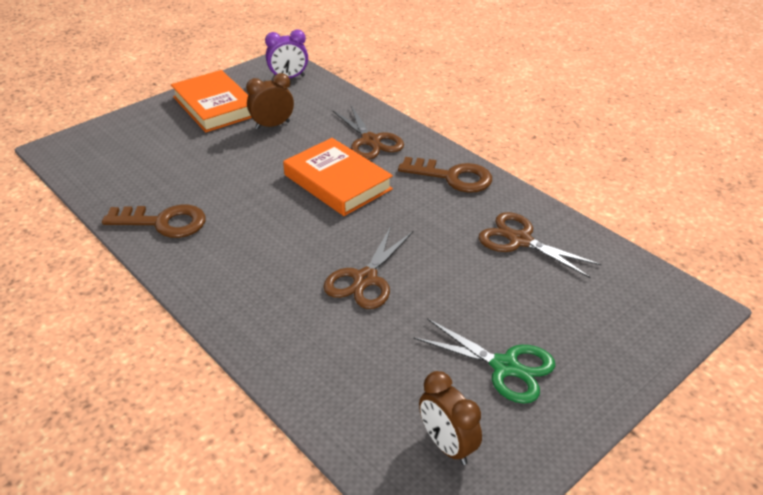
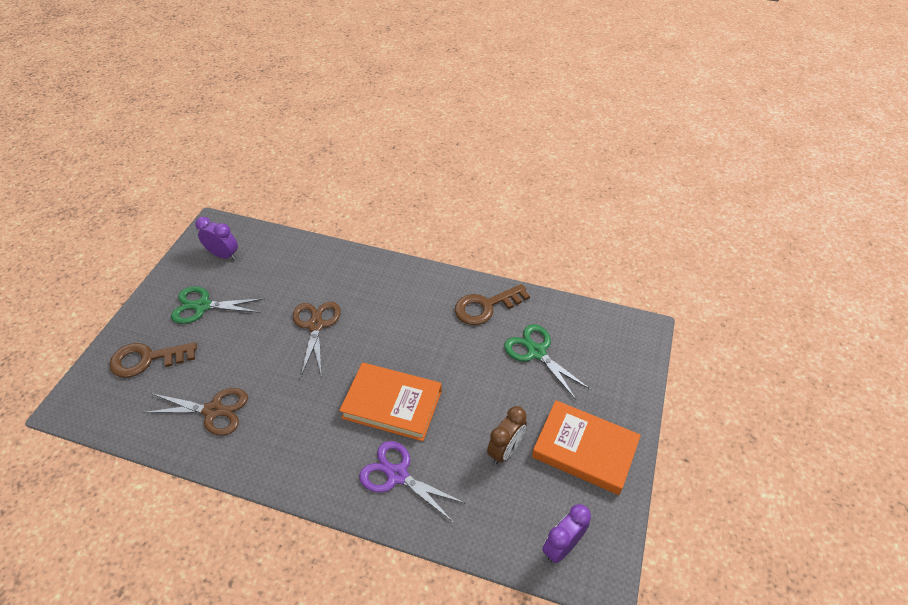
camera: 150 degrees right, 10 degrees up
brown scissors [333,106,404,160] -> purple scissors [359,441,466,523]
brown key [398,157,492,193] -> brown key moved to [109,342,197,378]
brown clock [419,371,482,465] -> purple clock [195,217,238,260]
none -> green scissors [504,324,590,399]

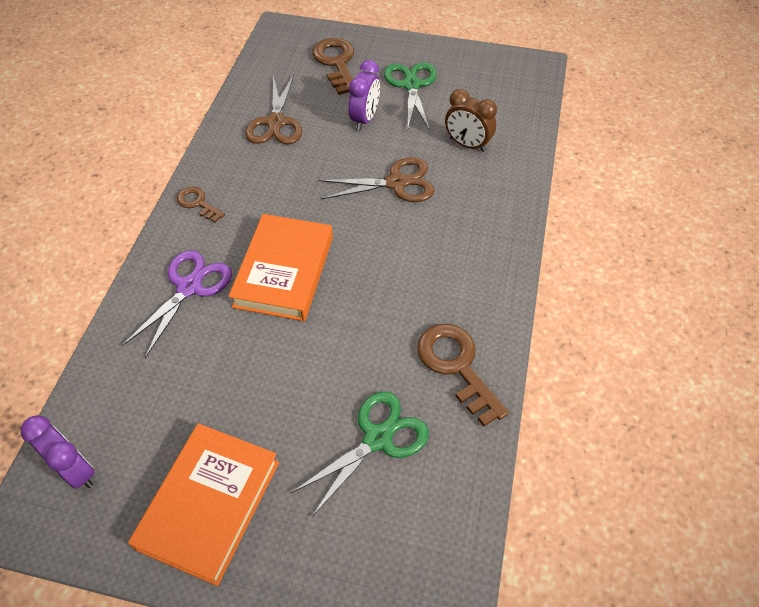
camera: 85 degrees right, 5 degrees up
purple clock [195,217,238,260] -> purple clock moved to [348,60,380,130]
brown clock [487,406,527,464] -> brown clock moved to [445,89,497,152]
none -> brown key [177,187,225,222]

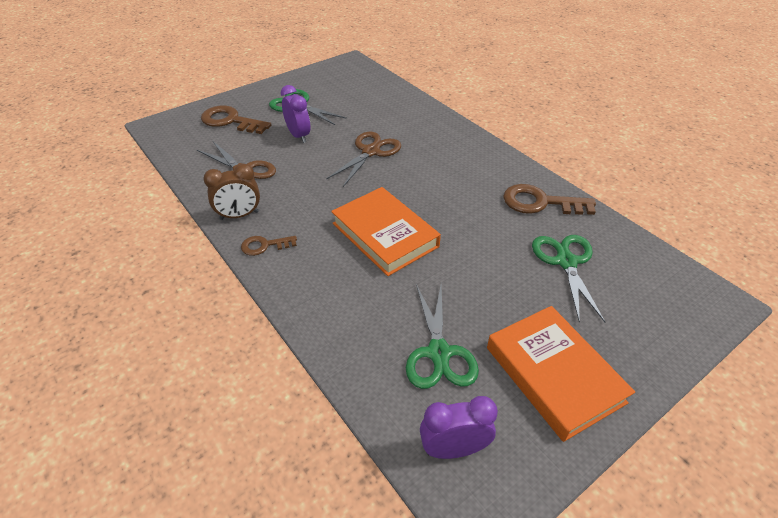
camera: 50 degrees left, 10 degrees down
purple scissors [122,250,232,358] -> none
brown clock [445,89,497,152] -> brown clock moved to [203,164,260,220]
none -> green scissors [406,284,479,389]

